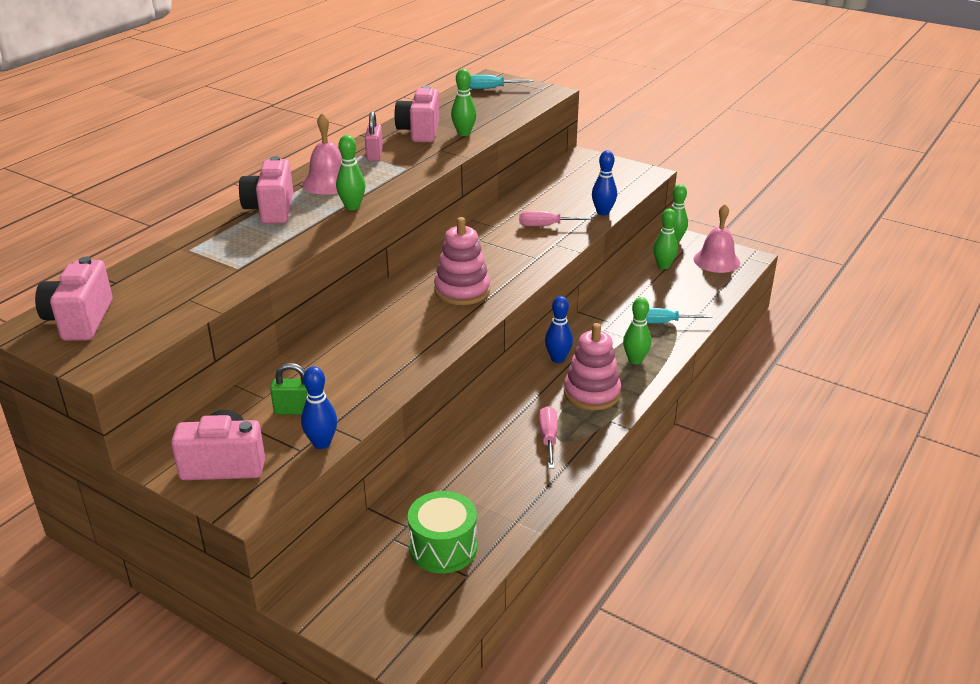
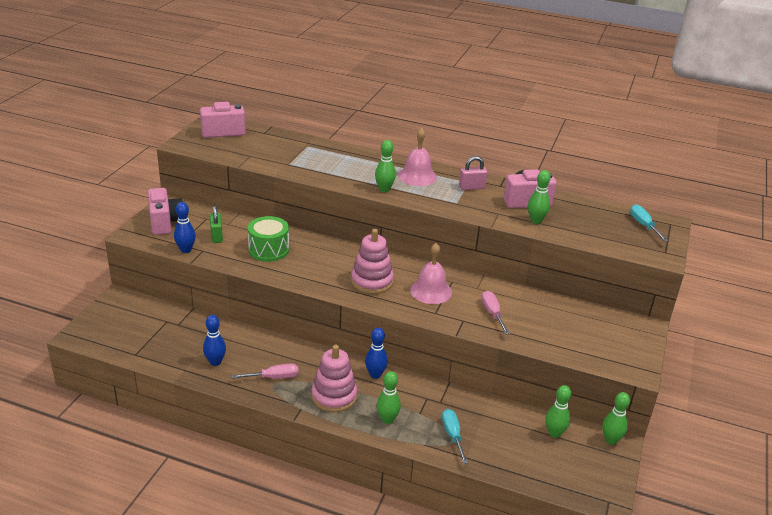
camera: 75 degrees right, 0 degrees up
pink camera [239,156,293,224] -> none
green drum [408,491,477,573] -> green drum moved to [248,216,289,262]
blue bowling pin [592,151,617,215] -> blue bowling pin moved to [203,315,226,366]
pink bell [694,204,740,273] -> pink bell moved to [410,243,452,304]

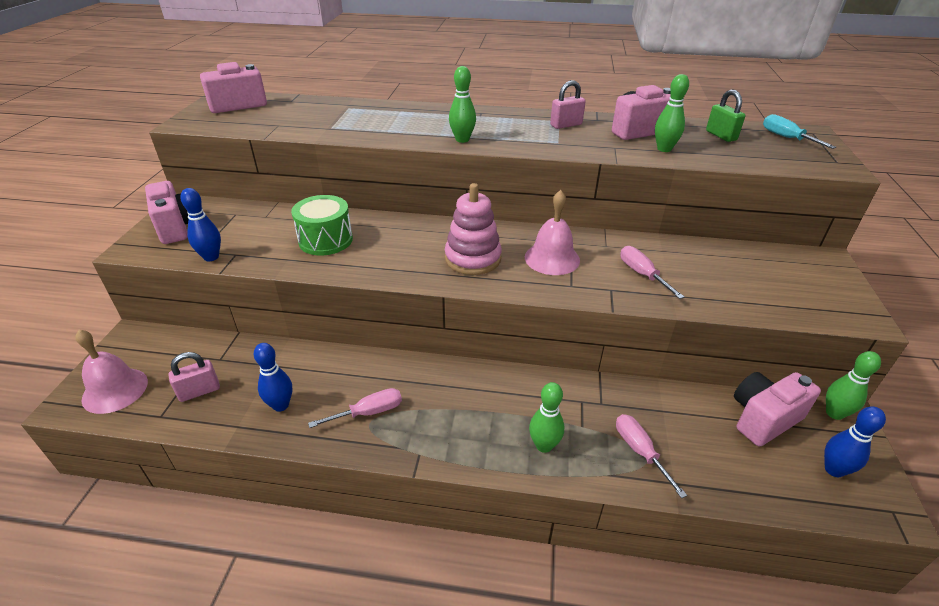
camera: 10 degrees left, 5 degrees up
green padlock [210,205,223,243] -> green padlock moved to [706,89,745,142]
pink stacking toy [312,345,357,412] -> none
blue bowling pin [365,328,388,379] -> blue bowling pin moved to [824,406,886,477]
pink bell [398,128,437,186] -> pink bell moved to [75,330,148,414]
turquoise screwdriver [442,409,468,464] -> pink screwdriver [616,414,687,498]
green bowling pin [546,385,571,438] -> pink camera [734,372,821,447]
none -> pink padlock [168,352,220,402]

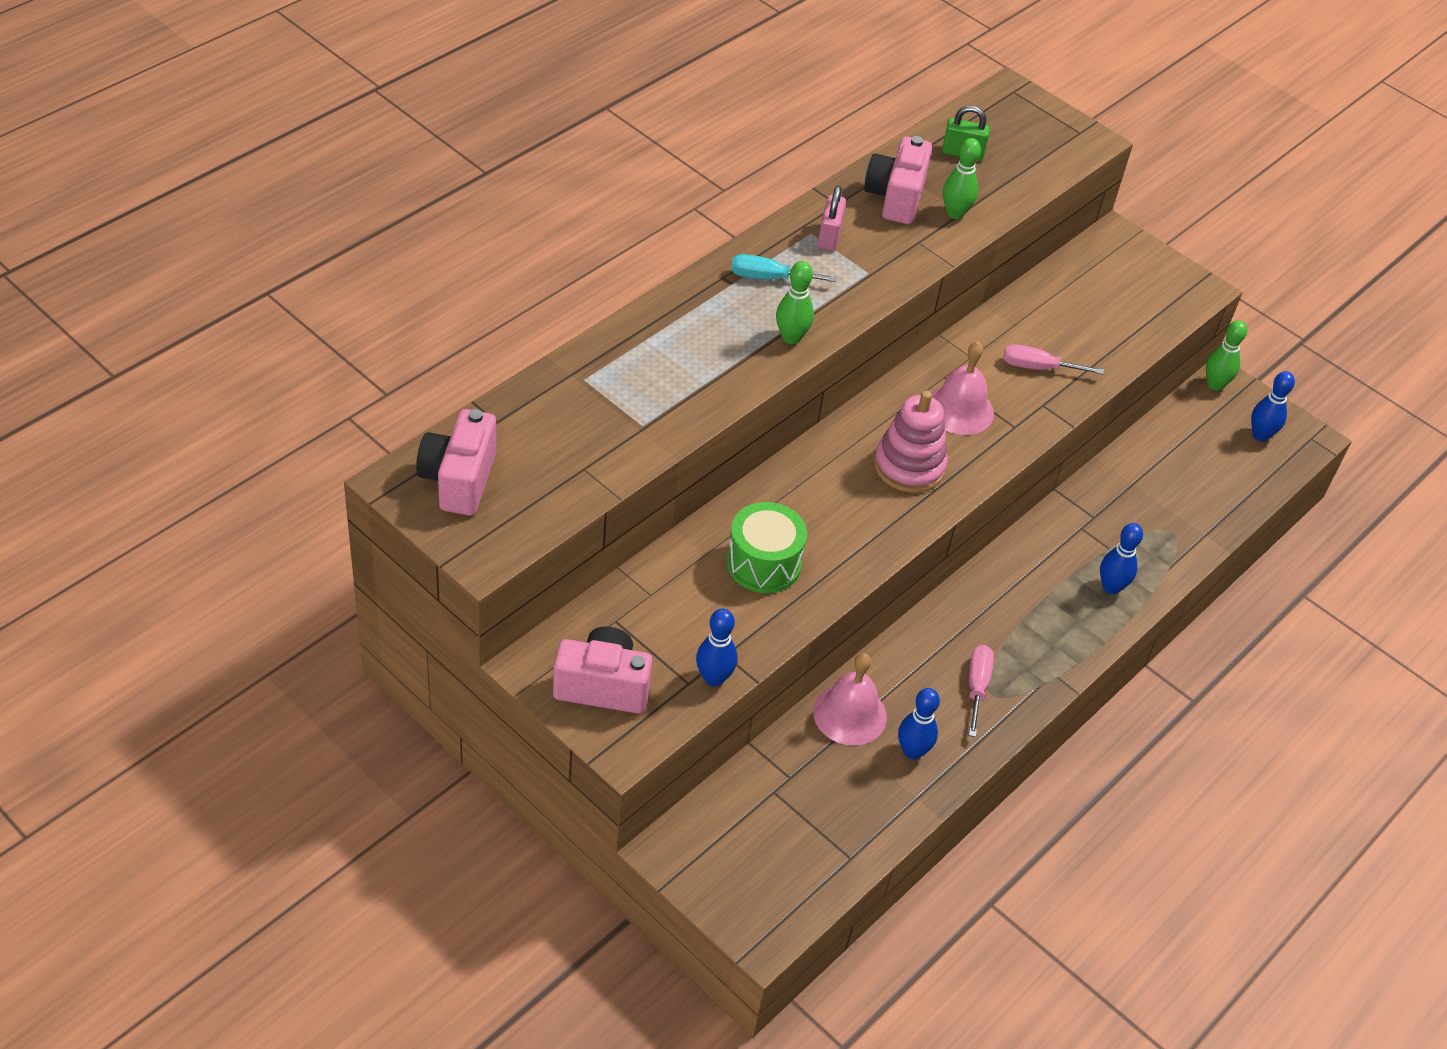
camera: 60 degrees left, 10 degrees up
pink bell [75,330,148,414] -> pink bell moved to [813,653,887,746]
pink padlock [168,352,220,402] -> none
green bowling pin [529,382,564,453] -> blue bowling pin [1100,523,1143,594]
pink screwdriver [616,414,687,498] -> none
pink camera [734,372,821,447] -> none
turquoise screwdriver [763,114,836,149] -> turquoise screwdriver moved to [731,254,836,282]

